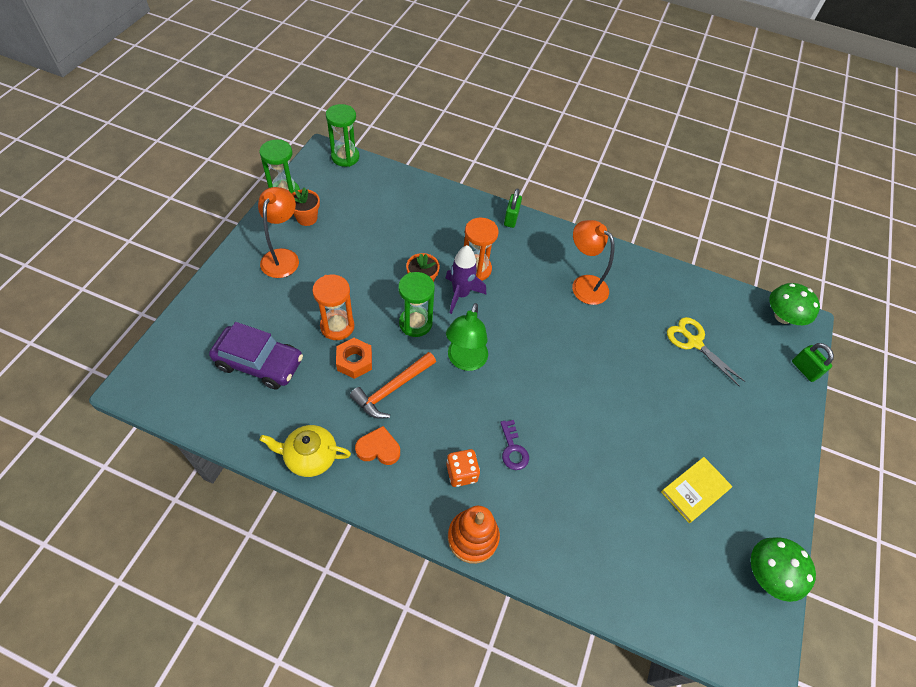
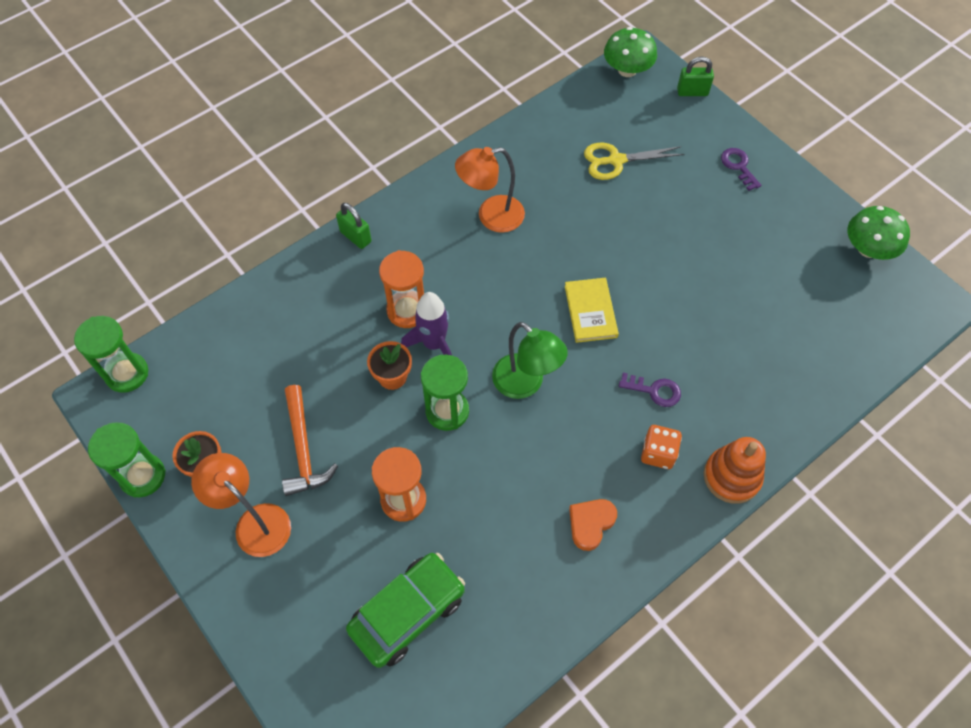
camera: 55 degrees left, 5 degrees up
purple car [209,322,303,389] -> green car [346,553,465,668]
yellow teapot [260,425,351,477] -> none
orange nut [336,338,372,379] -> none
orange hammer [350,352,436,419] -> orange hammer moved to [282,385,338,496]
yellow book [661,457,732,523] -> yellow book moved to [565,278,619,343]
none -> purple key [721,148,761,191]

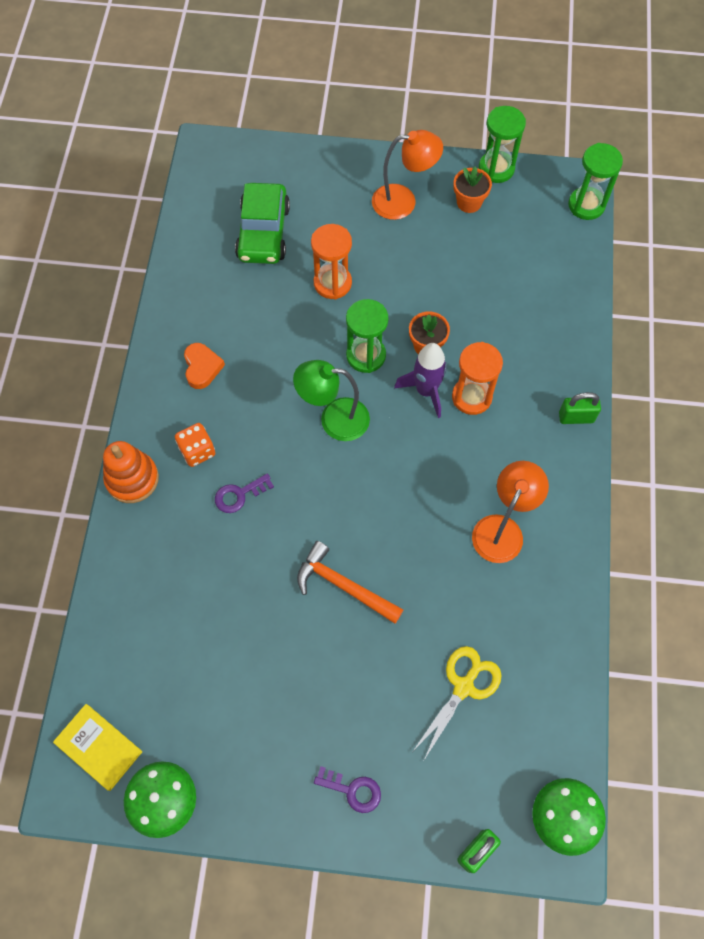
camera: 135 degrees right, 5 degrees up
orange hammer [282,385,338,496] -> orange hammer moved to [297,541,404,624]
yellow book [565,278,619,343] -> yellow book moved to [53,704,143,791]

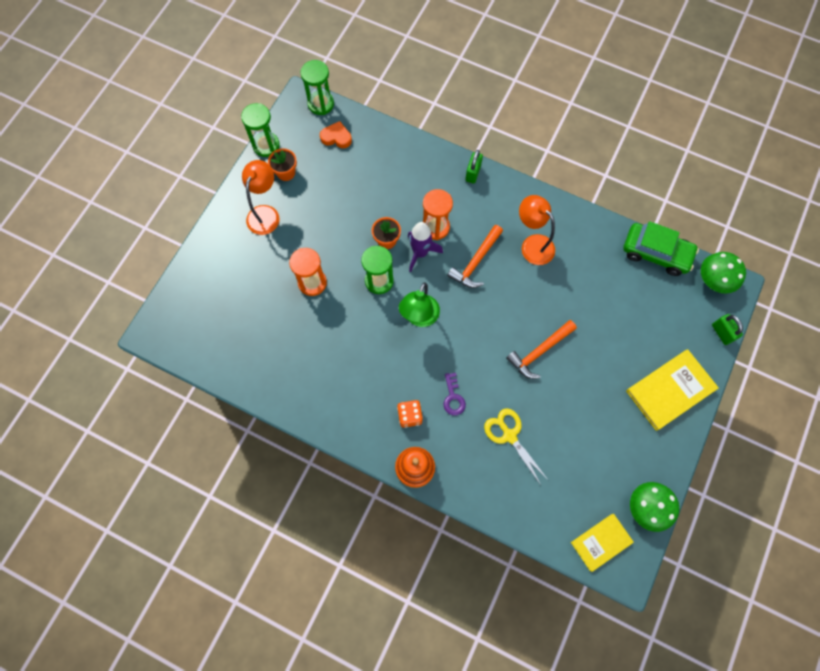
camera: 70 degrees left, 5 degrees up
orange heart [184,343,225,389] -> orange heart moved to [320,121,352,148]
green car [235,183,290,264] -> green car moved to [623,221,699,276]
purple key [314,766,381,813] -> yellow book [626,349,719,431]
yellow scissors [413,646,502,760] -> yellow scissors moved to [484,408,548,485]
none -> orange hammer [447,225,503,288]

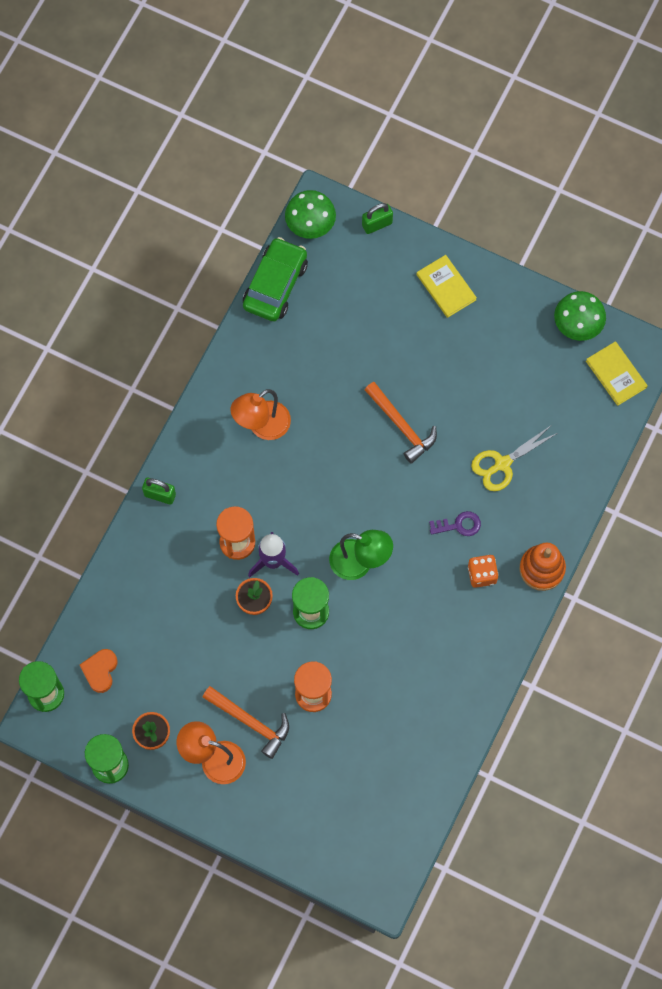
camera: 90 degrees left, 0 degrees up
orange hammer [447,225,503,288] -> orange hammer moved to [202,686,289,759]
yellow book [626,349,719,431] -> yellow book [417,255,477,318], size x0.64

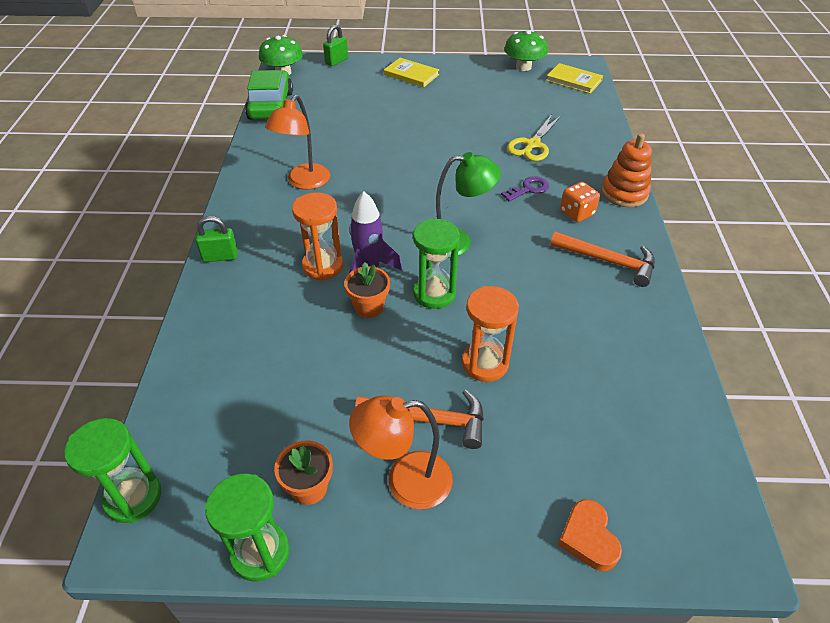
camera: 25 degrees left, 25 degrees down
orange heart [80,649,117,693] -> orange heart moved to [558,499,622,571]
orange hammer [365,382,437,463] -> orange hammer moved to [550,231,655,287]

